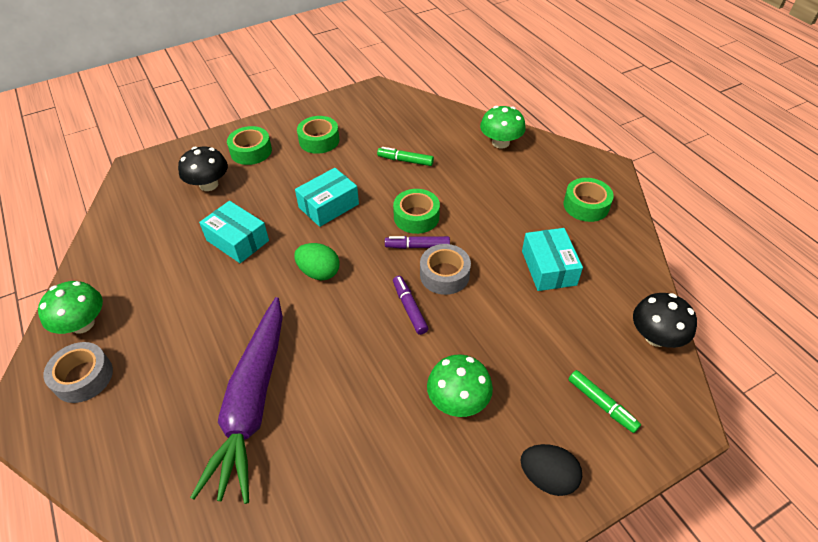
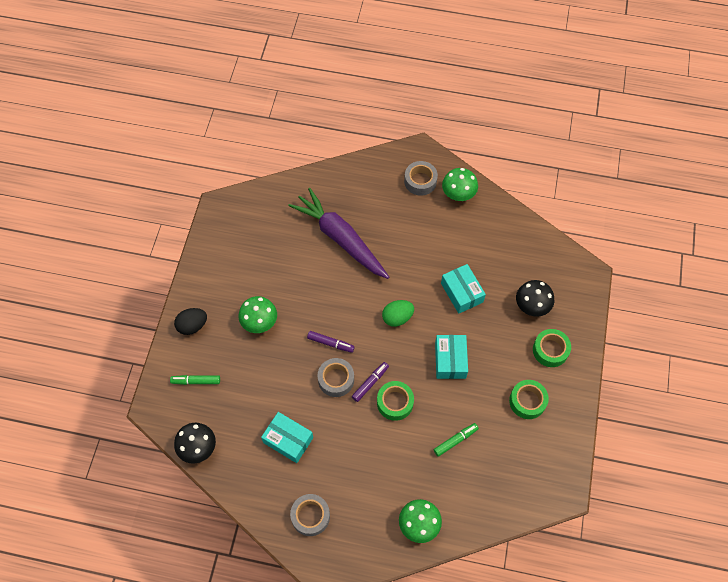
camera: 130 degrees right, 15 degrees up
turquoise box [199,201,269,263] -> turquoise box turned 75 degrees clockwise [441,264,486,314]
green tape [564,178,614,222] -> grey tape [290,494,330,536]

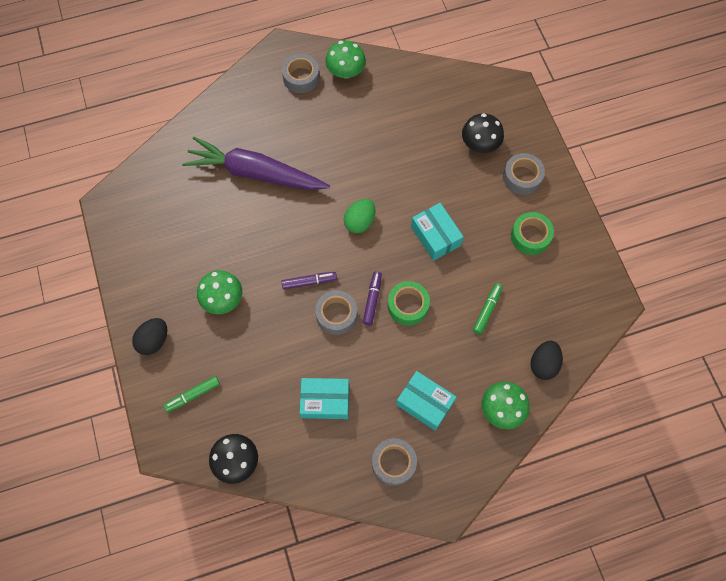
camera: 30 degrees left, 5 degrees up
turquoise box [441,264,486,314] -> turquoise box moved to [396,371,456,431]
green tape [533,329,571,367] -> grey tape [503,153,545,195]
none -> black egg [531,340,563,380]

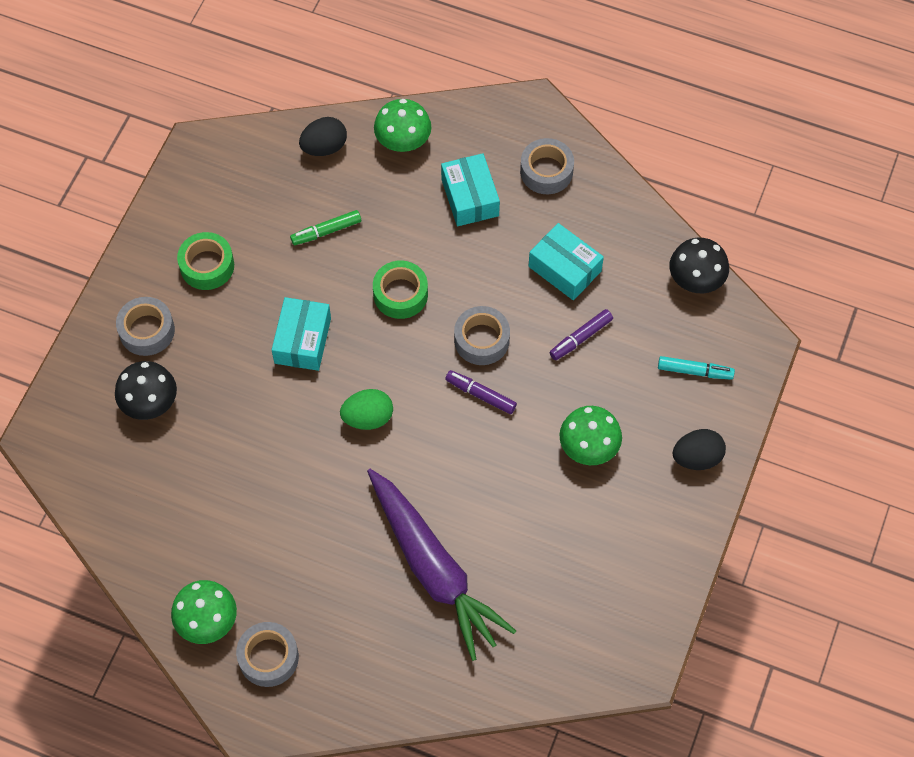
camera: 140 degrees left, 5 degrees down
green marker [164,376,220,412] -> turquoise marker [658,356,735,380]
purple marker [363,271,382,325] -> purple marker moved to [549,309,613,360]

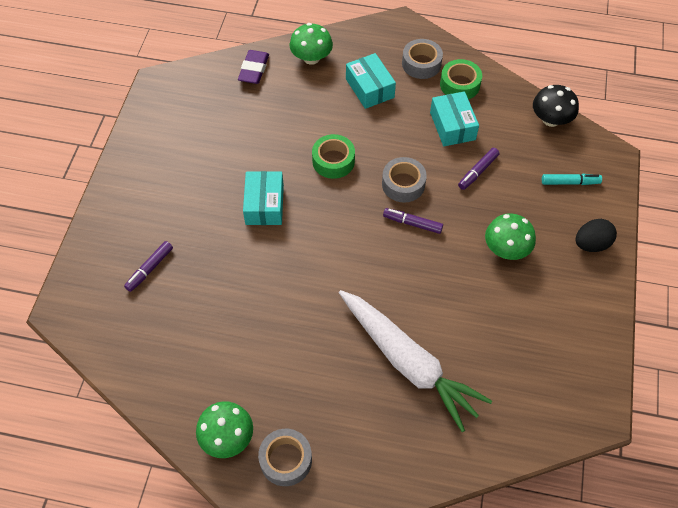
camera: 10 degrees left, 5 degrees down
black mushroom [115,361,177,420] -> purple marker [124,241,173,292]
grey tape [116,297,175,356] -> none
green tape [177,232,234,290] -> green tape moved to [440,59,482,99]
green marker [290,210,361,245] -> none
black egg [299,117,347,156] -> purple eraser [238,50,269,84]
green egg [340,389,393,430] -> none
purple carrot [367,469,516,661] -> white carrot [339,290,492,432]
turquoise box [528,223,604,300] -> turquoise box turned 45 degrees clockwise [430,91,479,146]

